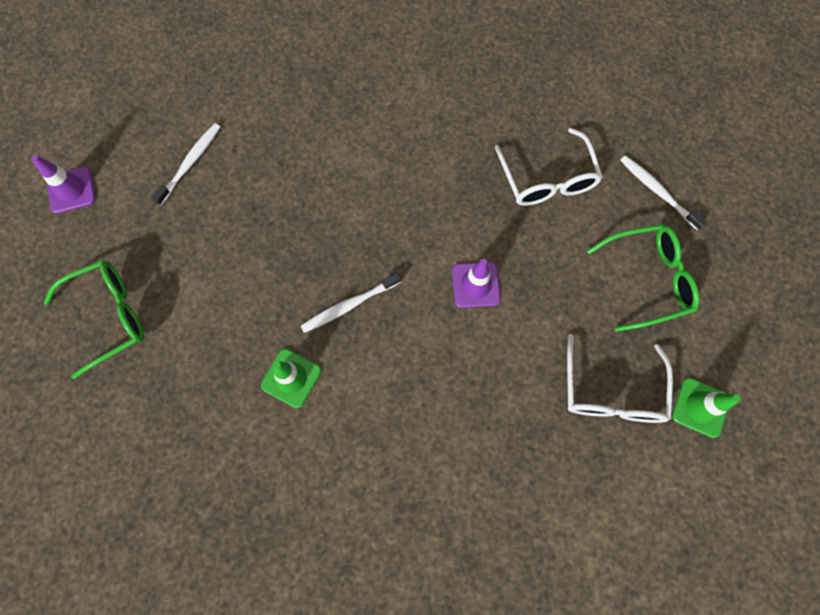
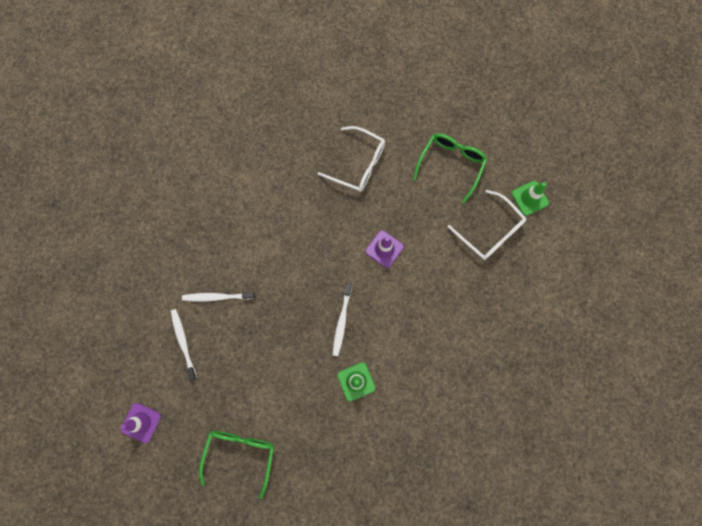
camera: 50 degrees left, 5 degrees up
white toothbrush [620,155,707,230] -> white toothbrush moved to [182,293,255,302]

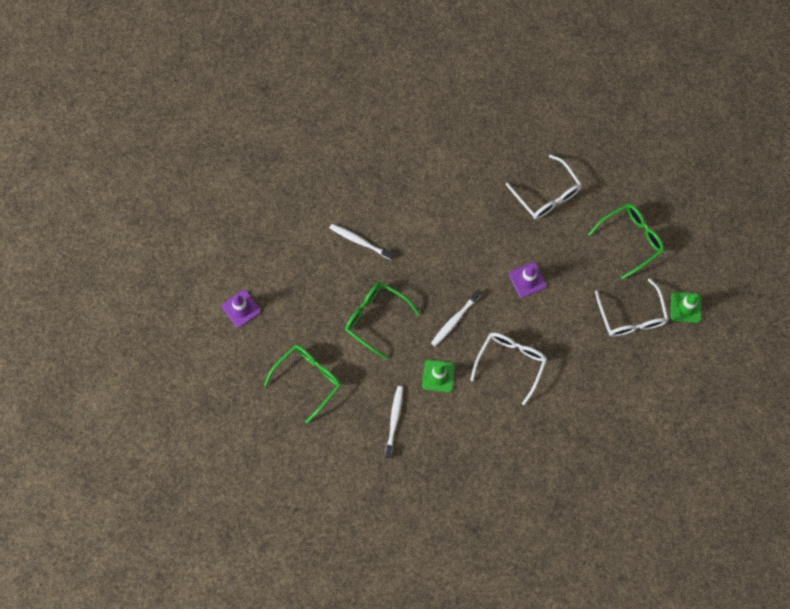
camera: 30 degrees right, 5 degrees down
white toothbrush [171,309,197,381] -> white toothbrush moved to [385,386,403,458]
none -> green glasses [345,282,420,360]
none -> white glasses [470,332,547,405]

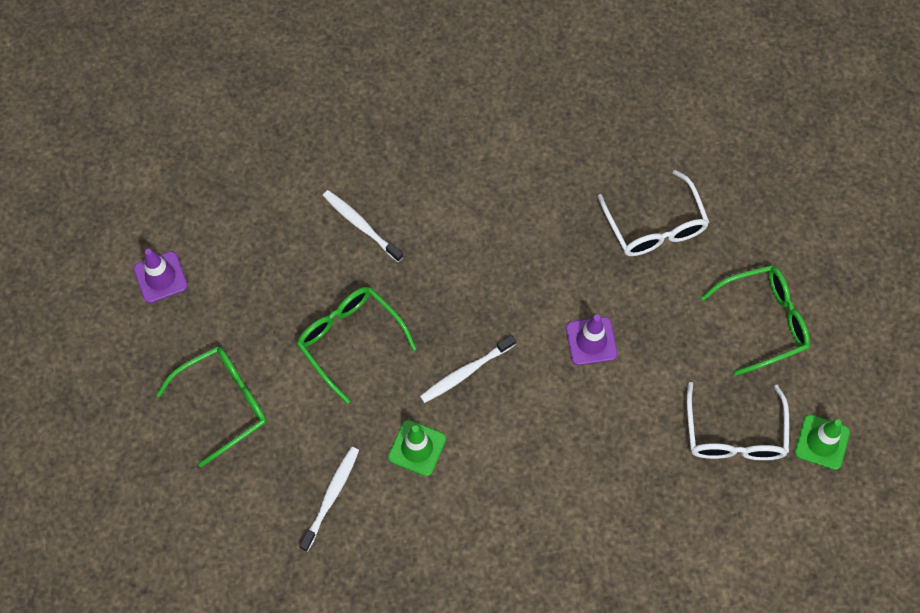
camera: 15 degrees right, 5 degrees down
white glasses [470,332,547,405] -> none

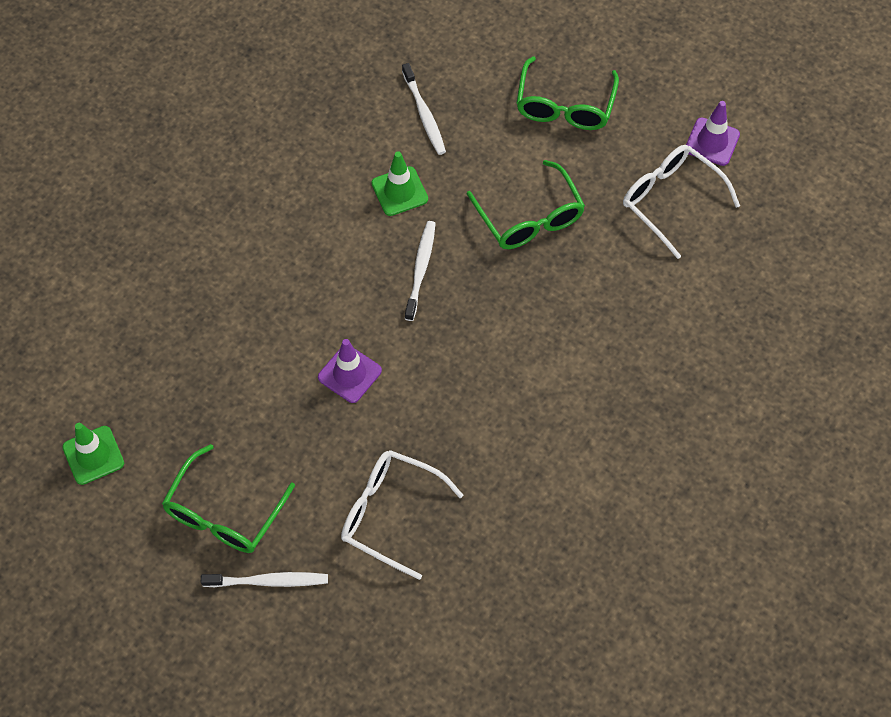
camera: 135 degrees right, 5 degrees down
green glasses [297,287,417,404] -> green glasses turned 60 degrees clockwise [467,160,585,249]
white toothbrush [323,190,403,262] -> white toothbrush moved to [201,572,328,587]
white glasses [687,382,789,460] -> white glasses moved to [623,145,740,259]

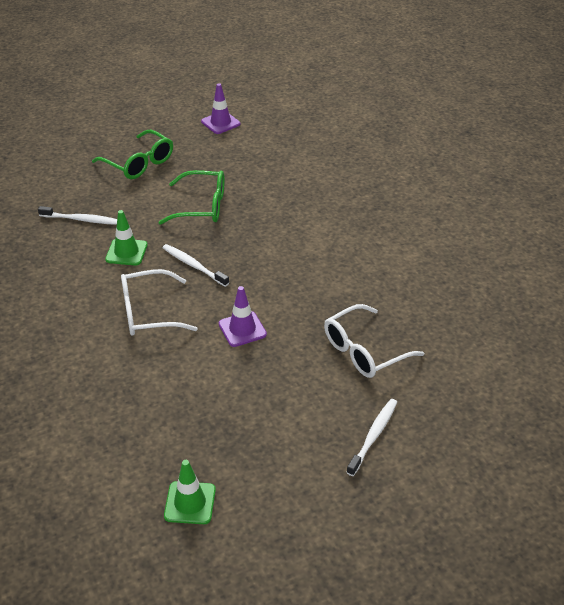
camera: 60 degrees left, 20 degrees down
green glasses [162,444,295,553] -> none
white glasses [623,145,740,259] -> white glasses moved to [121,269,198,336]

